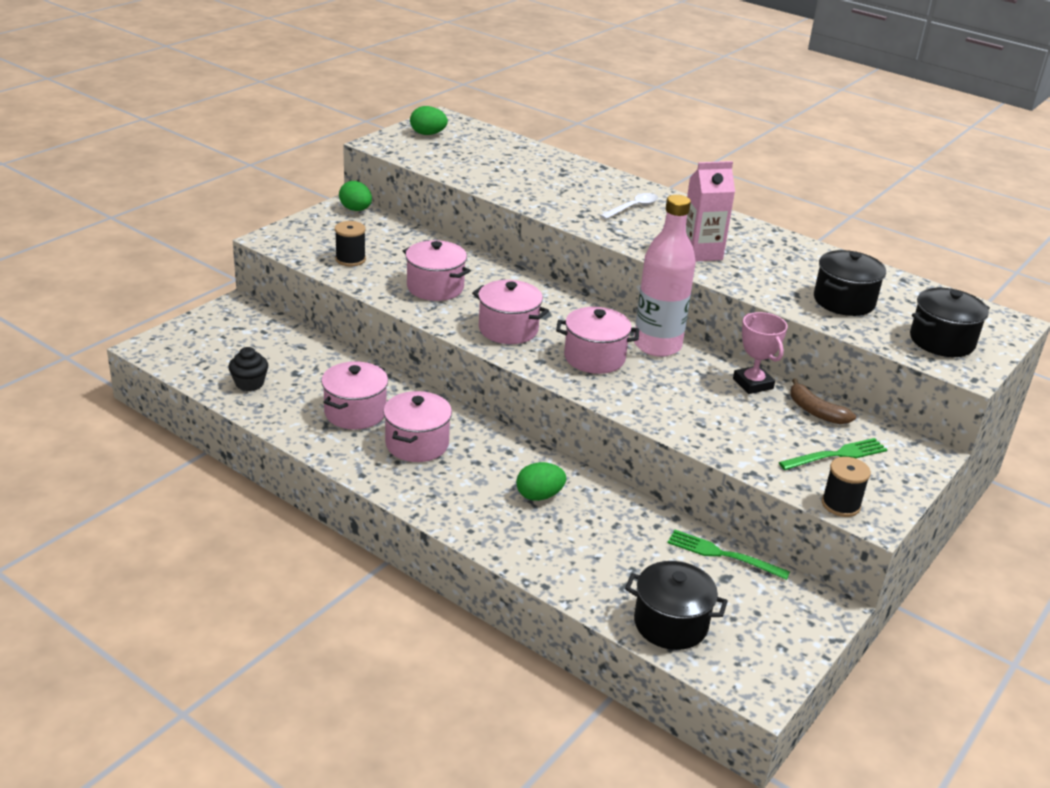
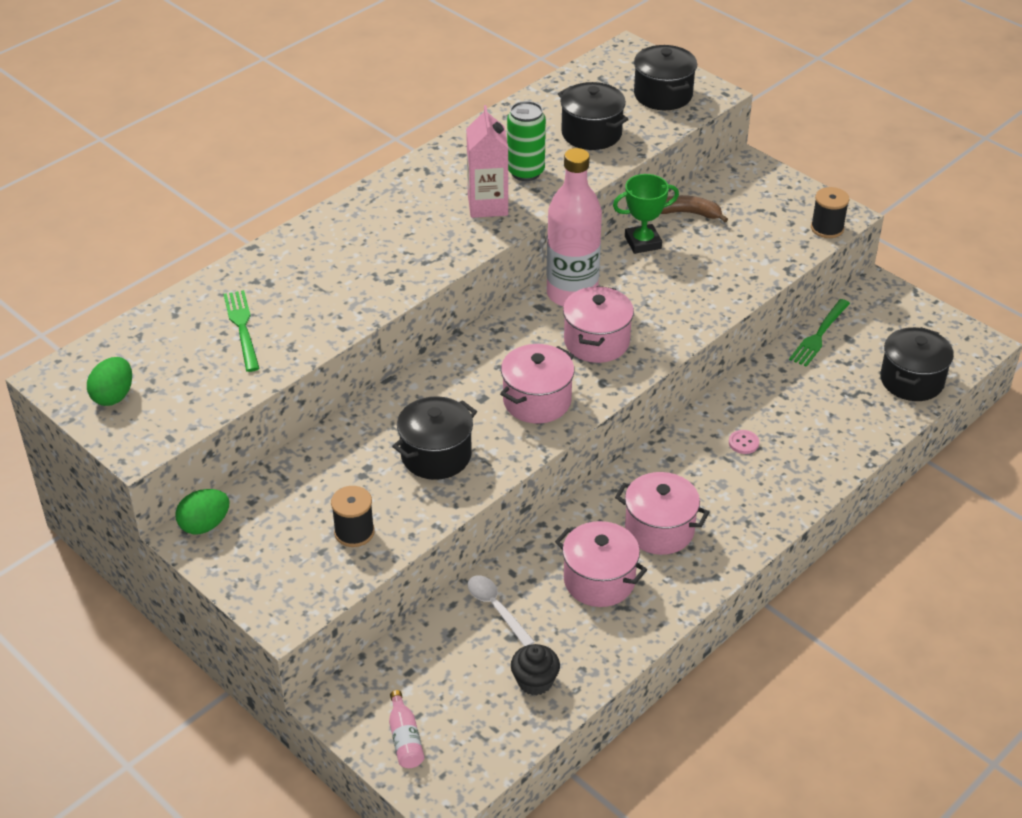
camera: 80 degrees left, 10 degrees up
pink pot [403,240,471,301] -> black pot [392,396,477,480]
green egg [516,462,566,501] -> pink button [729,430,759,454]
white spoon [600,193,658,219] -> white spoon moved to [468,575,535,646]
pink trophy [733,312,788,394] -> green trophy [613,174,679,254]
green fork [779,438,887,470] -> green fork moved to [223,290,260,372]
brown banana [790,378,856,424] -> brown banana turned 135 degrees counterclockwise [661,195,728,222]
none -> pink bottle [389,690,424,768]
none -> green can [507,101,546,181]

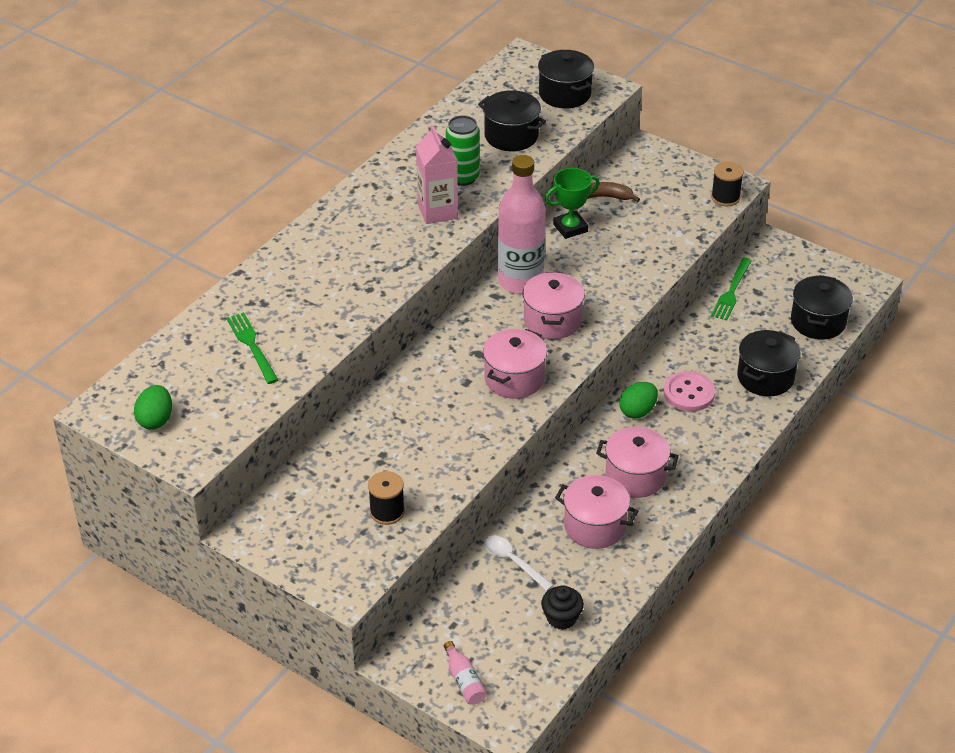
camera: 10 degrees left, 0 degrees up
green egg [175,489,229,534] -> green egg moved to [619,382,658,419]
black pot [392,396,477,480] -> black pot moved to [737,330,801,396]
pink button [729,430,759,454] -> pink button [664,371,715,412], size x1.94

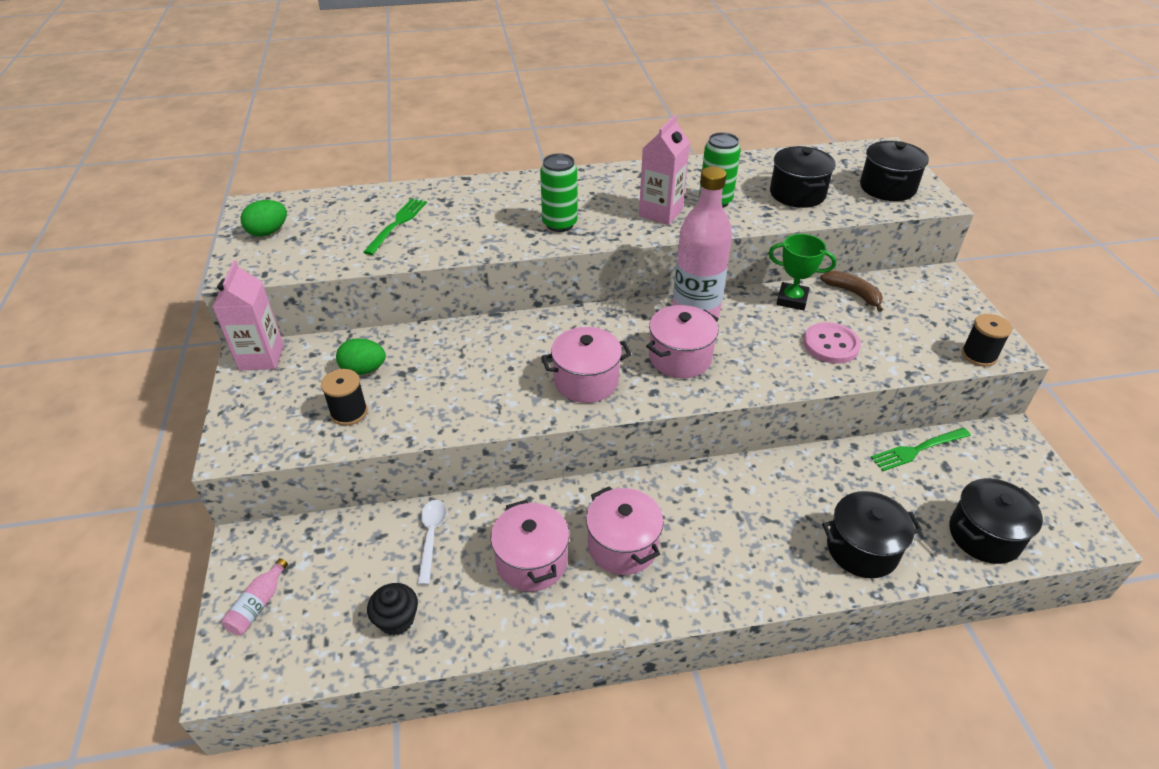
camera: 45 degrees right, 0 degrees up
green egg [619,382,658,419] -> green egg moved to [336,338,386,375]
pink button [664,371,715,412] -> pink button moved to [803,322,861,364]
none -> pink carton [212,260,284,370]
none -> green can [540,153,577,232]

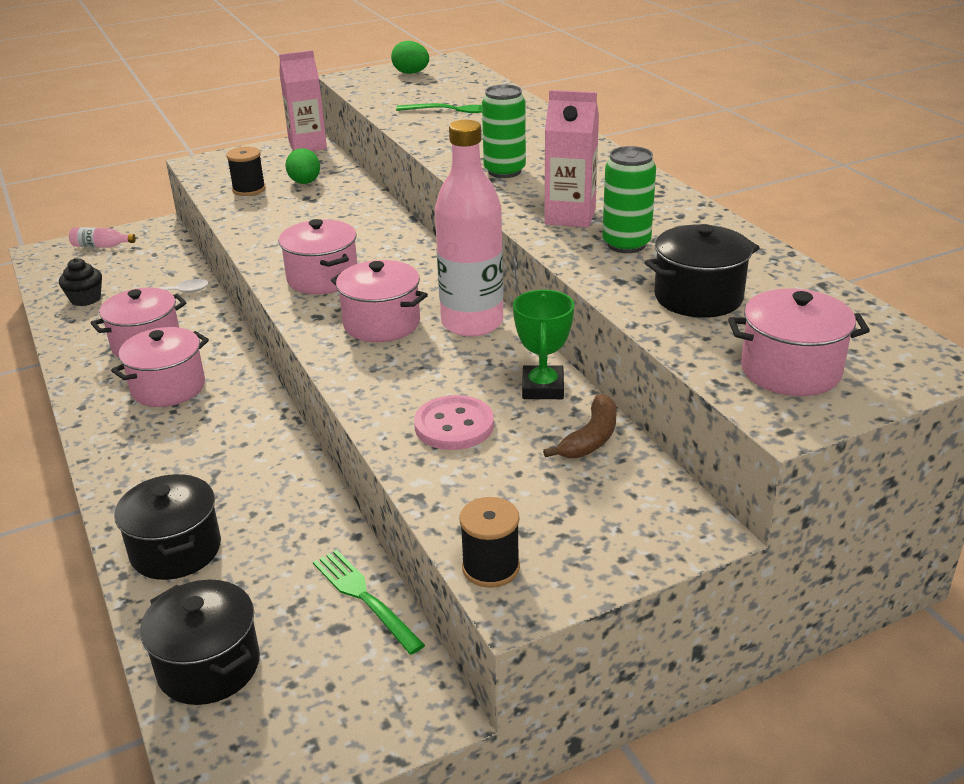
camera: 75 degrees right, 10 degrees down
black pot [860,141,929,201] -> pink pot [728,288,870,396]

